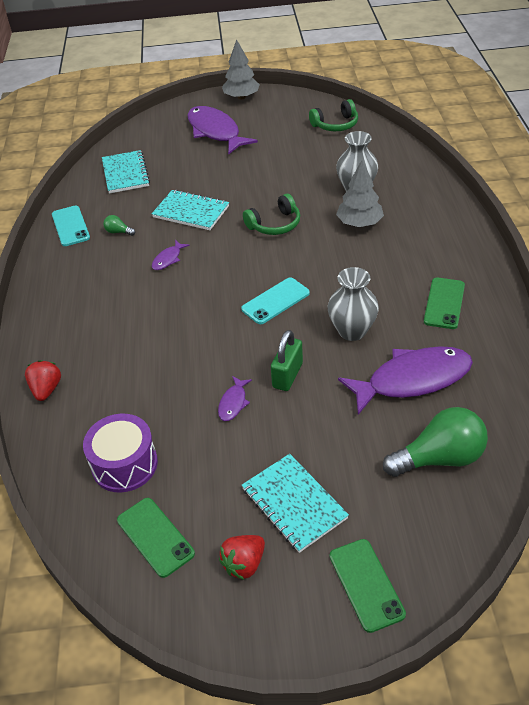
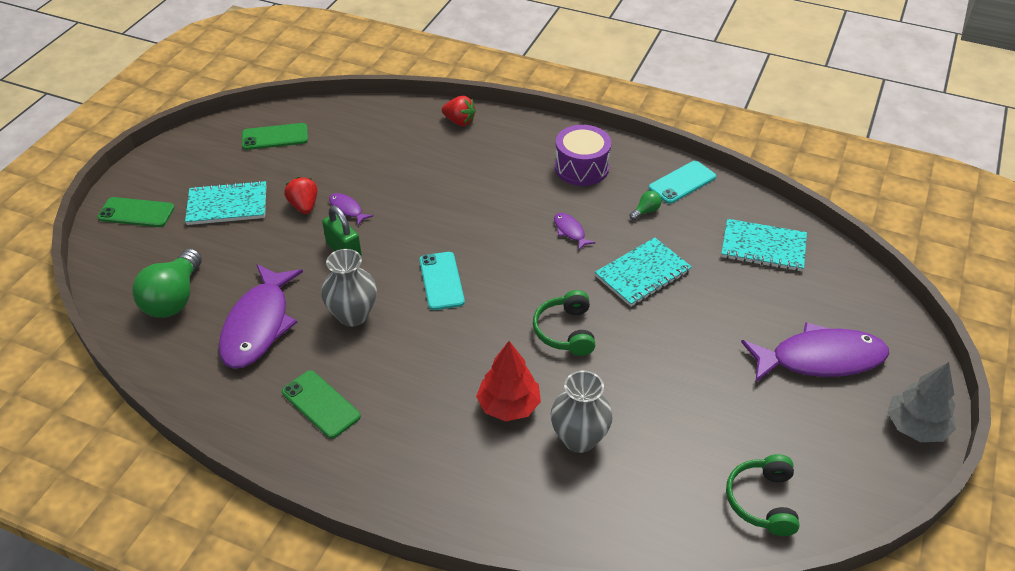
camera: 115 degrees right, 0 degrees up
turquoise phone [52,206,90,246] -> turquoise phone turned 45 degrees counterclockwise [649,161,716,204]
purple drum [83,414,158,493] -> purple drum moved to [555,125,611,186]
red strawberry [219,535,265,580] -> red strawberry moved to [284,177,318,214]
grey tree [336,160,384,227] -> red tree [476,341,541,421]

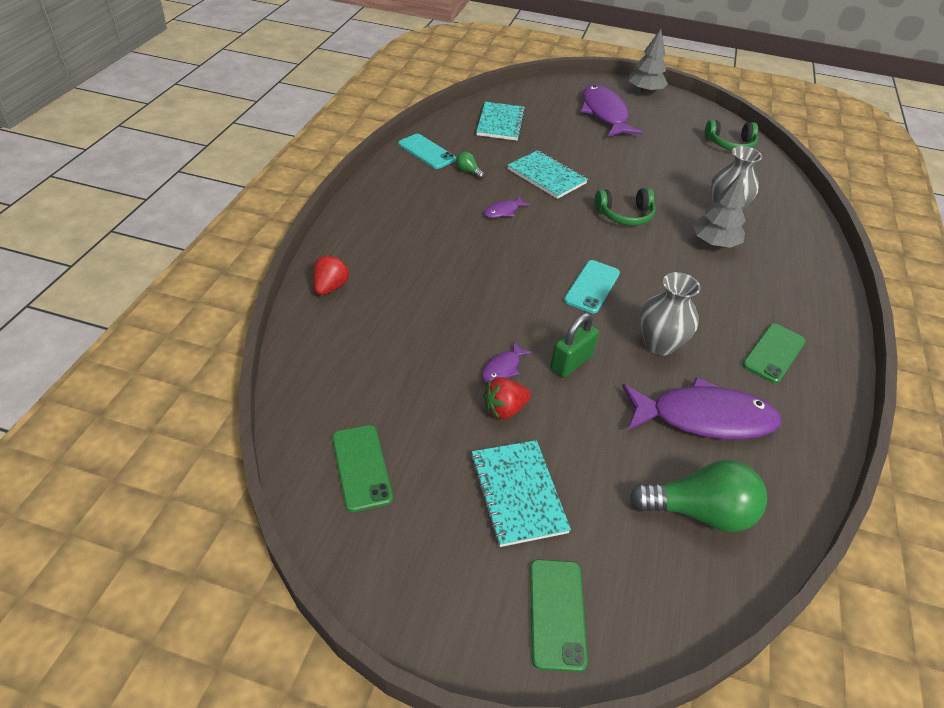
camera: 100 degrees left, 0 degrees up
turquoise phone [419,252,465,310] -> turquoise phone turned 45 degrees counterclockwise [564,260,620,313]
red tree [476,341,541,421] -> grey tree [693,173,746,248]
purple drum [555,125,611,186] -> none

